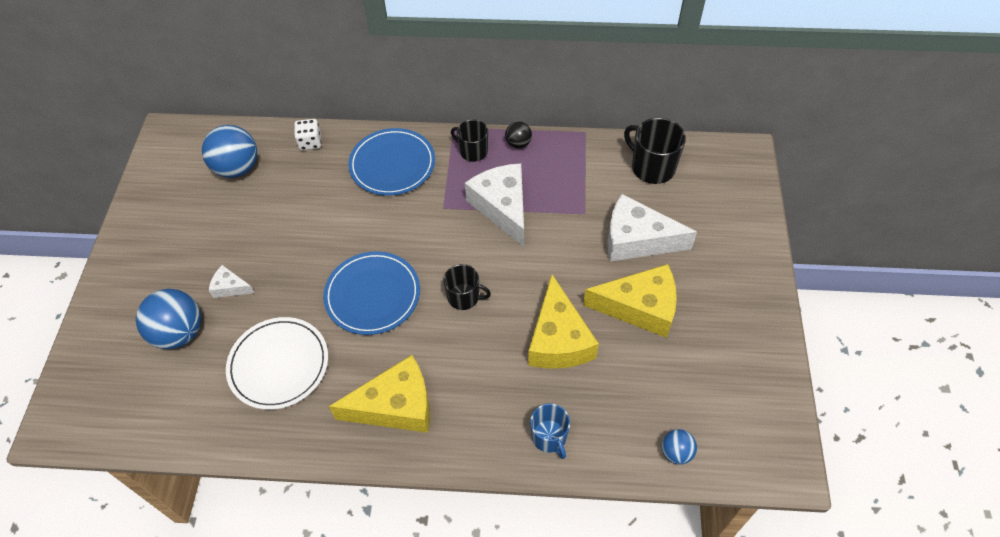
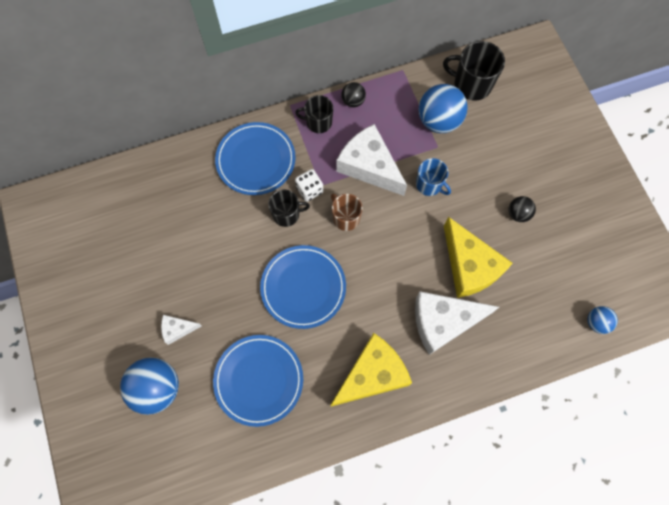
camera: 25 degrees left, 15 degrees up
blue ball [202,125,257,178] -> blue ball moved to [419,84,468,133]
white plate [226,317,328,410] -> blue plate [213,335,303,427]
white dice [294,119,321,150] -> white dice moved to [295,169,323,202]
black mug [443,264,491,310] -> black mug moved to [268,190,310,227]
blue mug [530,403,570,459] -> blue mug moved to [416,158,451,196]
yellow cheese [583,264,677,338] -> black ball [509,196,536,222]
white cheese [608,194,697,262] -> white cheese moved to [415,291,499,355]
none -> brown mug [331,193,363,231]

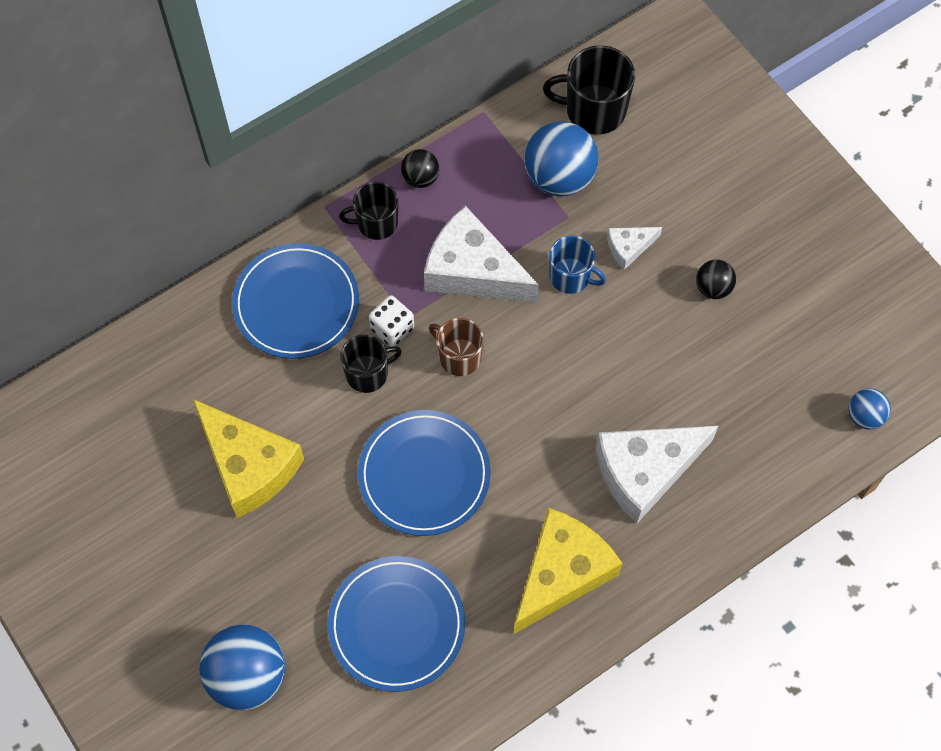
camera: 15 degrees left, 5 degrees down
white cheese [161,315,202,345] -> white cheese moved to [607,227,662,270]
yellow cheese [444,217,513,298] -> yellow cheese moved to [193,399,304,518]

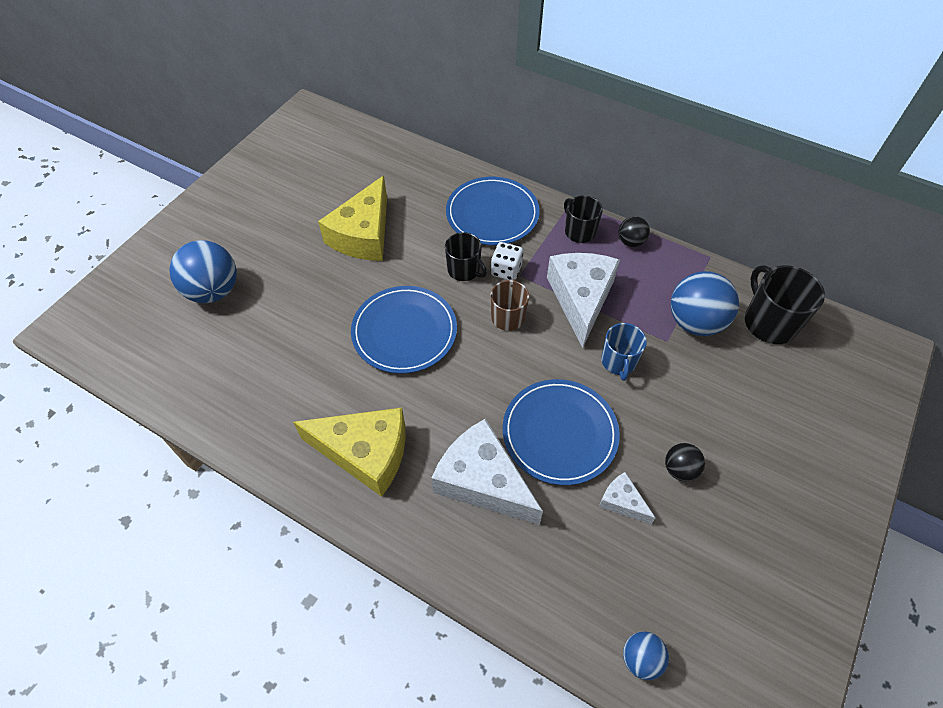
camera: 65 degrees right, 10 degrees down
blue plate [328,556,465,692] -> blue plate moved to [503,379,620,485]
white cheese [607,227,662,270] -> white cheese moved to [599,472,655,524]

